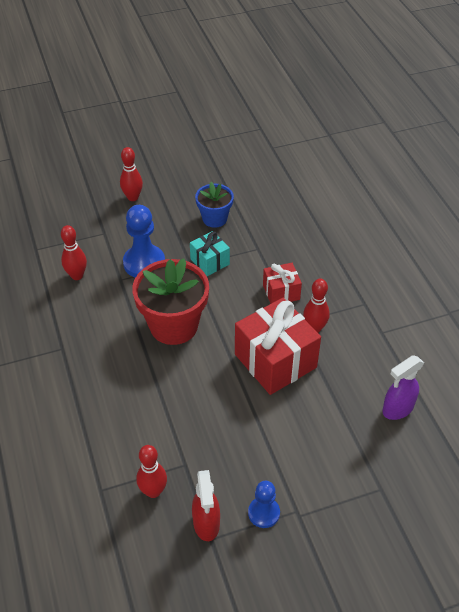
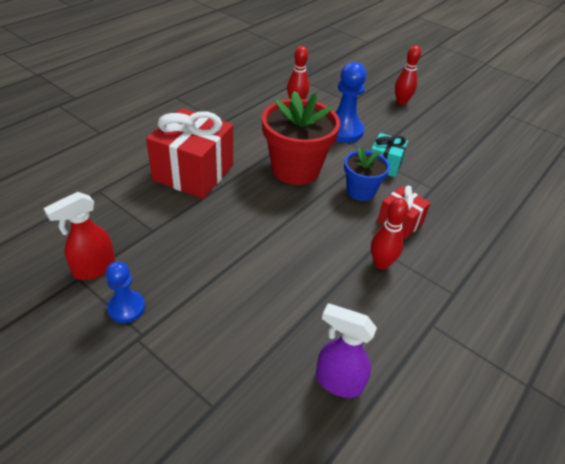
camera: 55 degrees right, 5 degrees down
red bowling pin [136,445,167,498] -> none
blue flower pot [195,182,234,228] -> blue flower pot moved to [344,148,390,201]
red gift [235,298,321,395] -> red gift moved to [146,108,233,199]

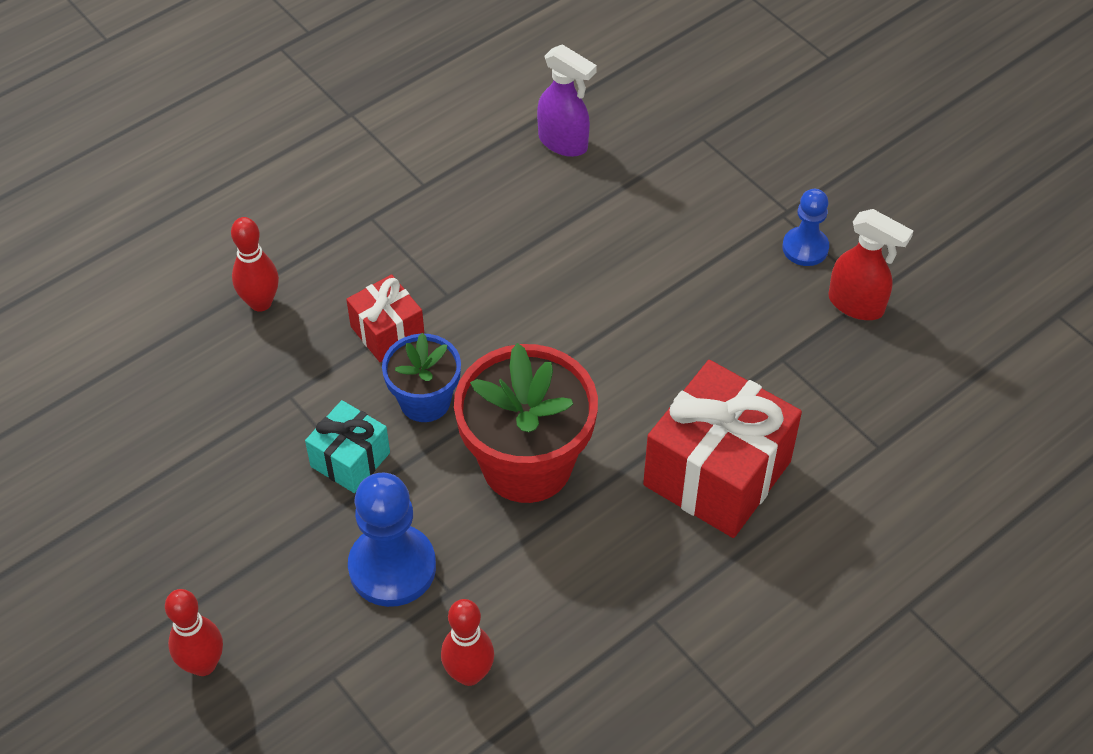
camera: 165 degrees left, 10 degrees up
red spray bottle [44,192,115,280] -> red spray bottle turned 60 degrees clockwise [829,209,913,320]
red bowling pin [371,198,409,270] -> red bowling pin moved to [231,217,279,312]

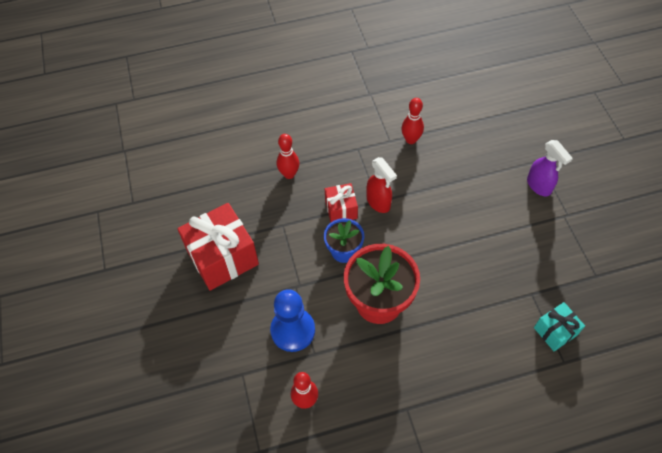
camera: 25 degrees right, 5 degrees up
red bowling pin [165,589,223,676] -> red bowling pin moved to [402,98,424,144]
turquoise gift [305,400,390,493] -> turquoise gift moved to [534,302,585,351]
purple spray bottle [537,44,597,157] -> purple spray bottle moved to [527,140,573,196]
red gift [643,360,802,538] -> red gift moved to [177,203,259,291]
blue pawn [782,189,829,266] -> none
red spray bottle [829,209,913,320] -> red spray bottle moved to [366,157,397,213]

